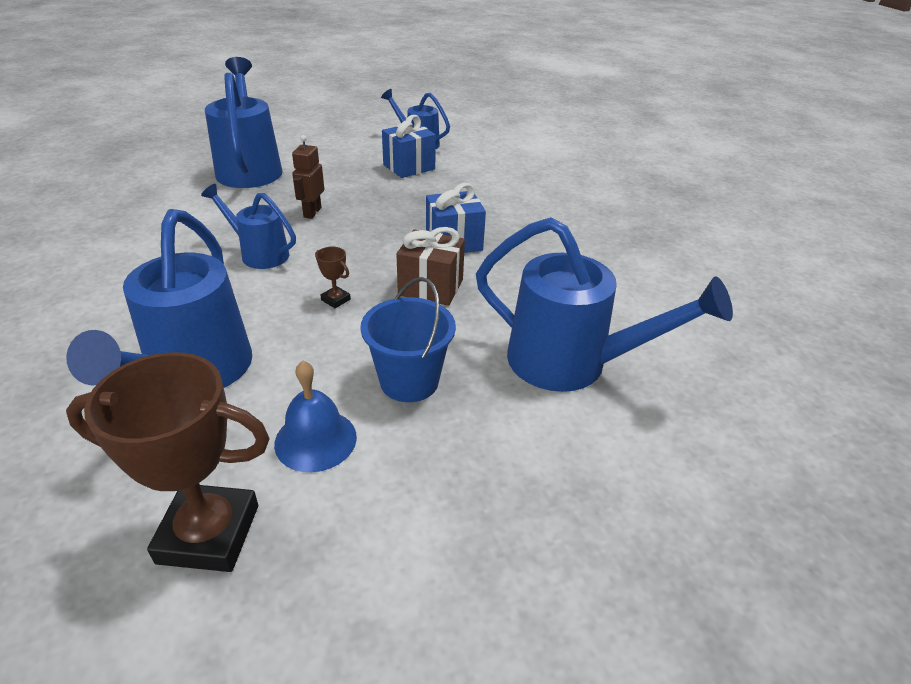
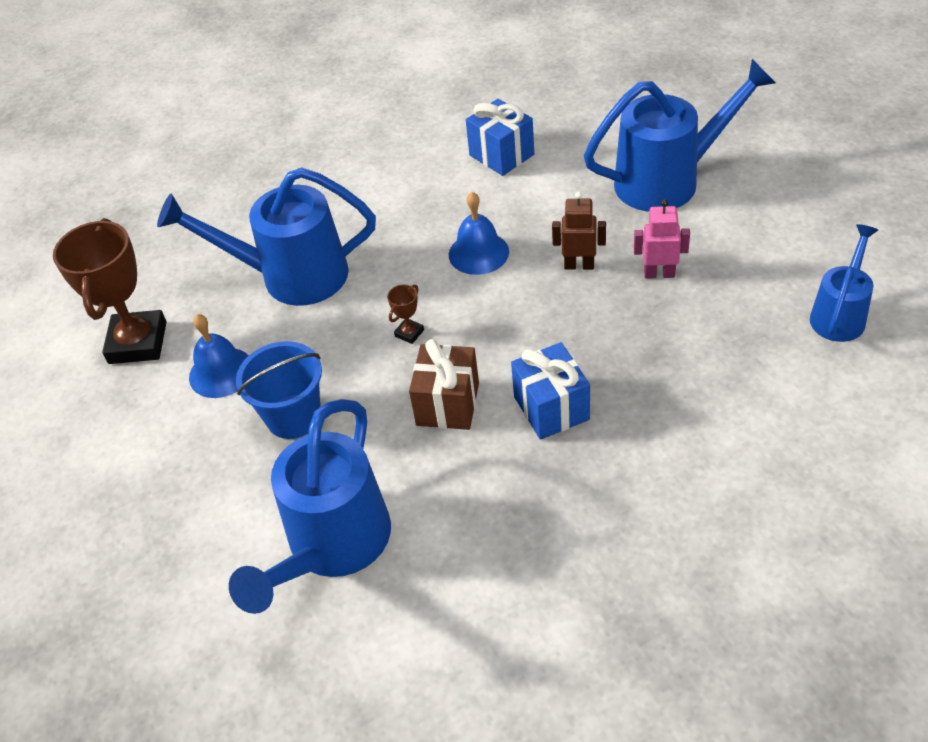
camera: 90 degrees right, 10 degrees up
blue watering can [201,184,296,269] -> blue bell [449,192,509,275]
blue gift [382,115,436,178] -> blue gift moved to [466,99,534,176]
none -> pink robot [634,199,690,279]

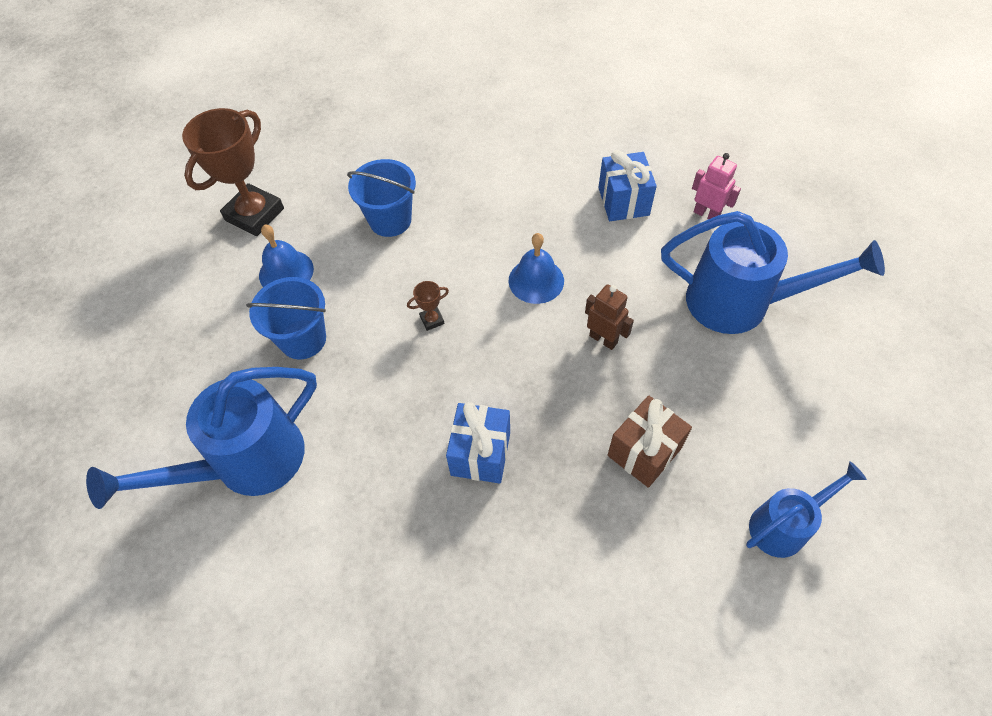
camera: 30 degrees right, 10 degrees up
blue watering can [157,167,376,306] -> blue bucket [347,159,416,237]
brown gift [409,339,479,430] -> brown gift moved to [608,395,692,488]
pink robot [634,199,690,279] -> pink robot moved to [692,153,741,219]

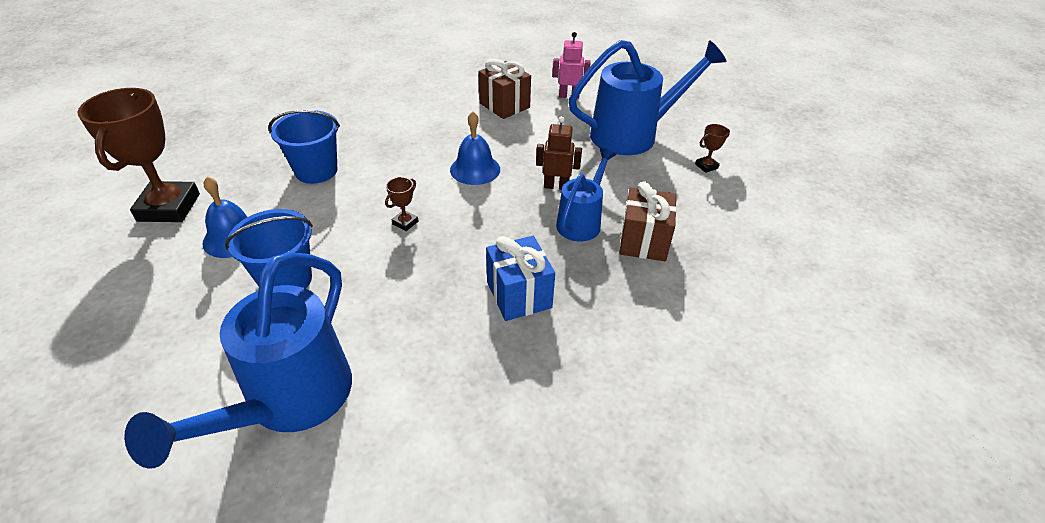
camera: 35 degrees left, 15 degrees down
blue gift [598,150,657,221] -> brown gift [478,59,531,119]
blue watering can [746,461,867,558] -> blue watering can moved to [556,148,616,241]
none -> brown trophy [695,124,730,173]

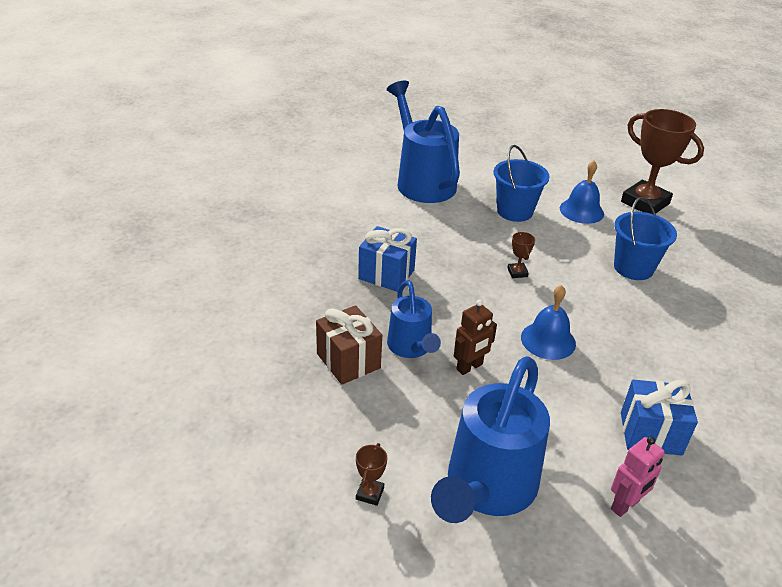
camera: 135 degrees right, 5 degrees down
brown gift [478,59,531,119] -> blue gift [621,380,698,455]

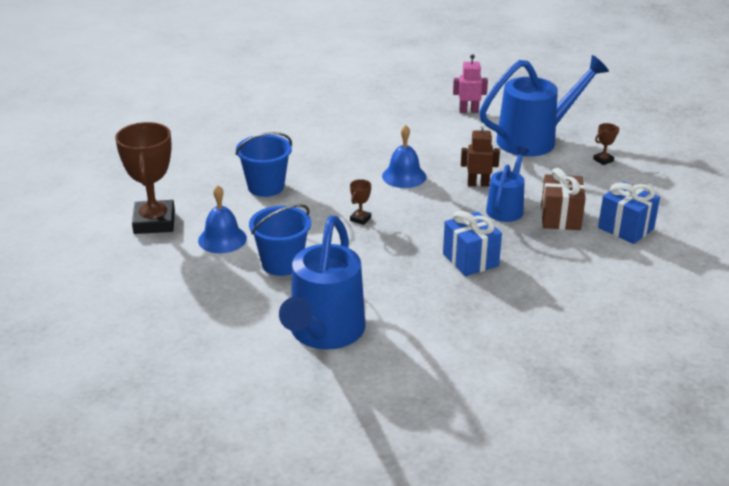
camera: 140 degrees left, 5 degrees down
blue gift [621,380,698,455] -> blue gift moved to [598,182,660,244]

